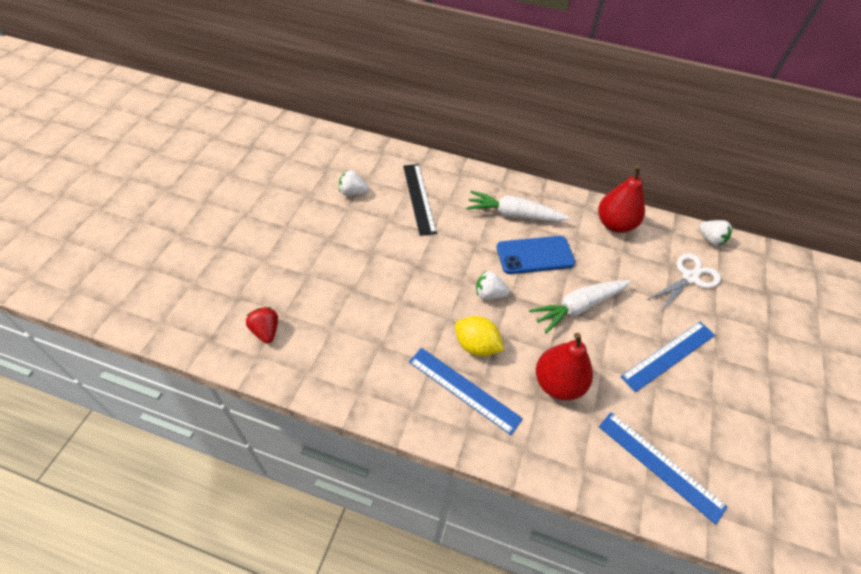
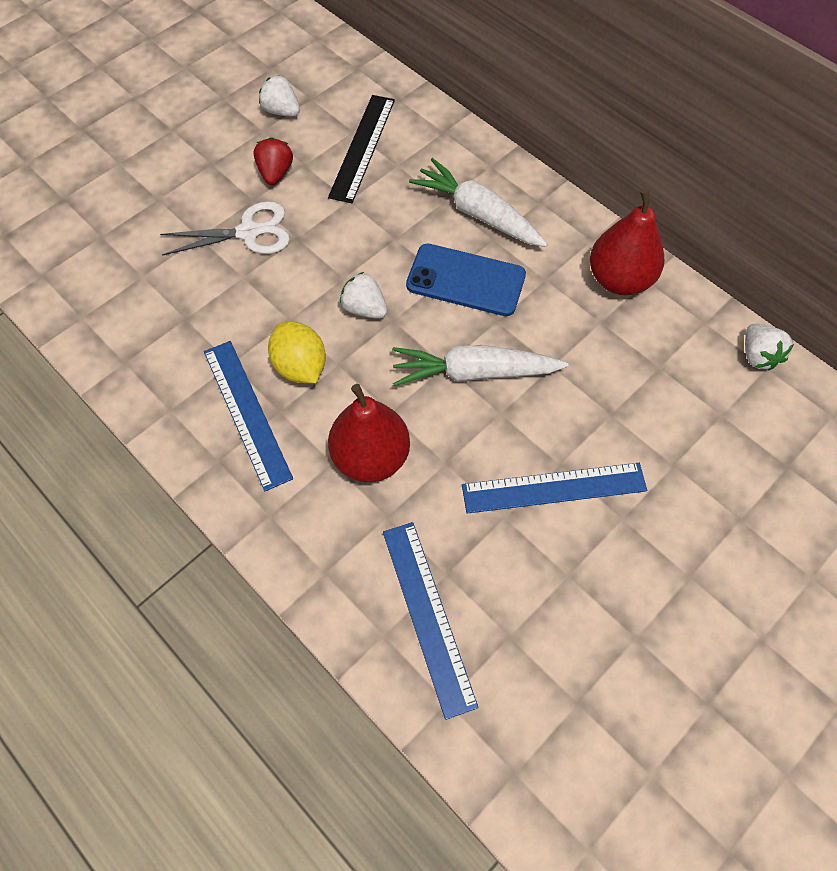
camera: 30 degrees right, 10 degrees up
red strawberry [246,307,278,343] -> red strawberry moved to [253,137,293,185]
white scissors [647,253,721,312] -> white scissors moved to [160,201,290,256]

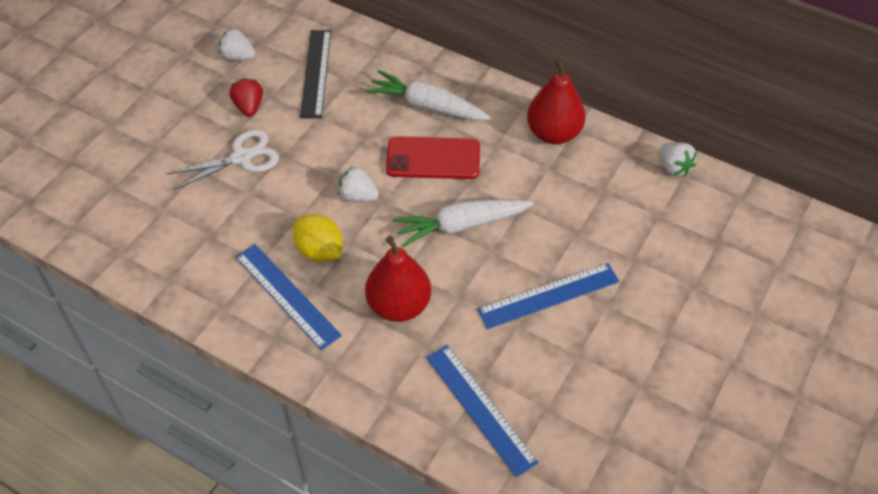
camera: 15 degrees left, 10 degrees down
blue phone [406,244,526,316] -> red phone [386,136,480,179]

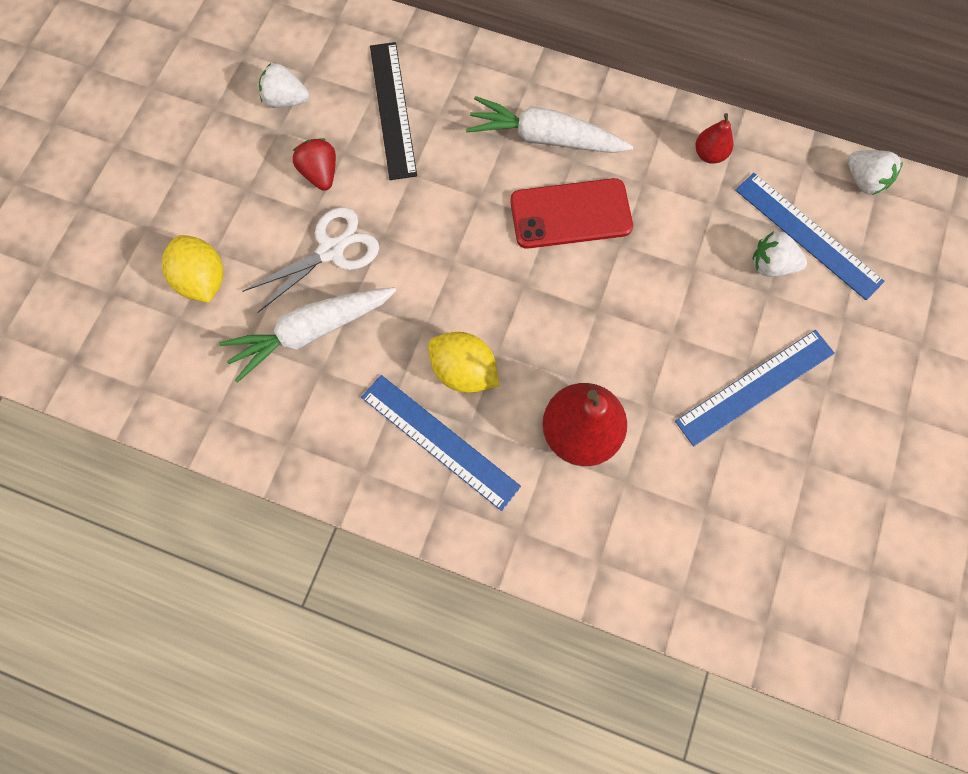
camera: 10 degrees left, 20 degrees up
white strawberry [338,167,379,202] -> white strawberry moved to [752,231,807,277]
white carrot [393,199,534,248] -> white carrot moved to [219,287,396,383]
blue ruler [426,345,539,477] -> blue ruler moved to [735,173,885,300]
red pear [527,59,586,144] -> red pear [696,113,733,164], size x0.50
none -> yellow lemon [162,235,223,303]

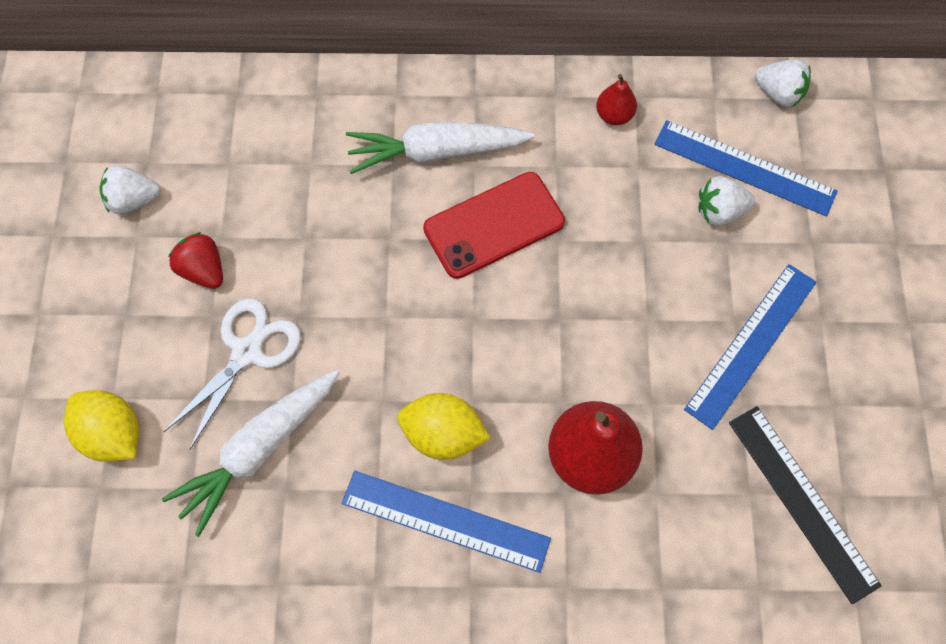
camera: 20 degrees left, 5 degrees down
black ruler [370,42,417,180] -> black ruler moved to [729,406,882,604]

